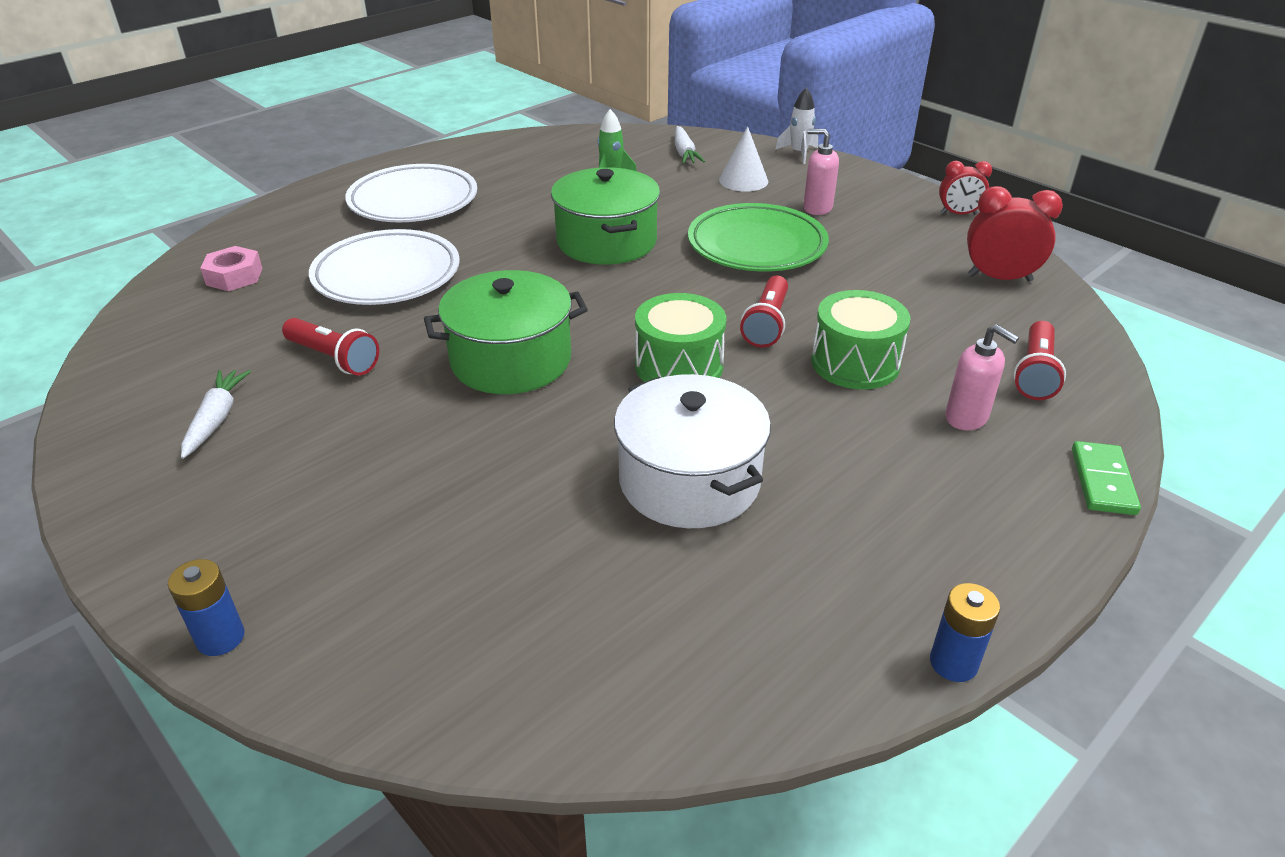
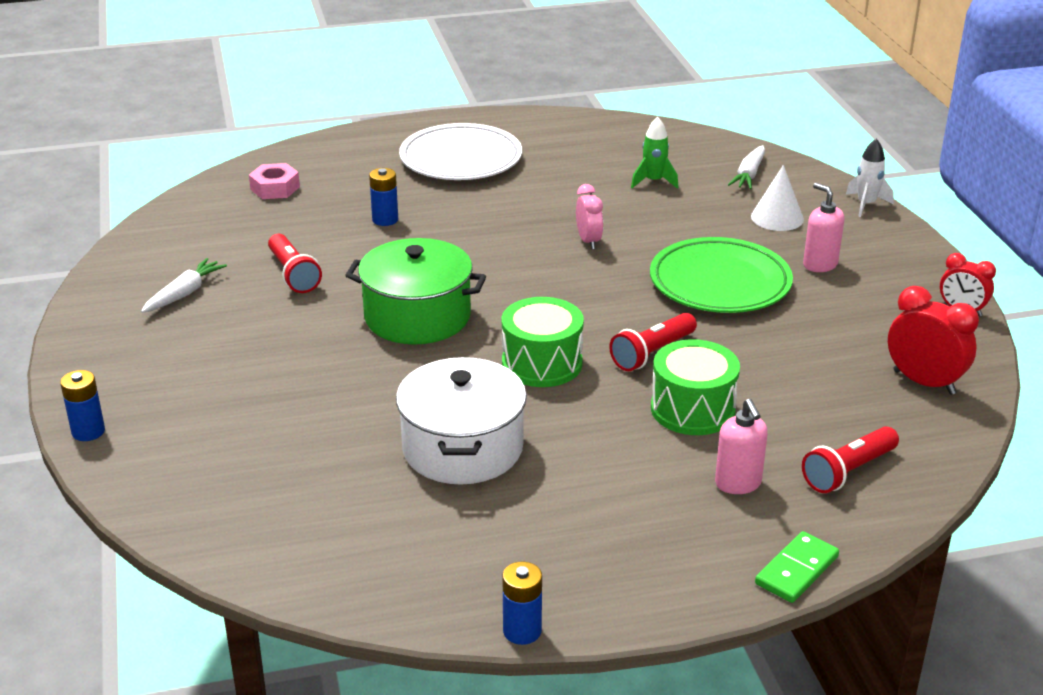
camera: 30 degrees right, 5 degrees down
white plate [309,229,460,305] -> blue battery [369,168,398,226]
green pot [551,167,660,265] -> pink clock [576,184,603,249]

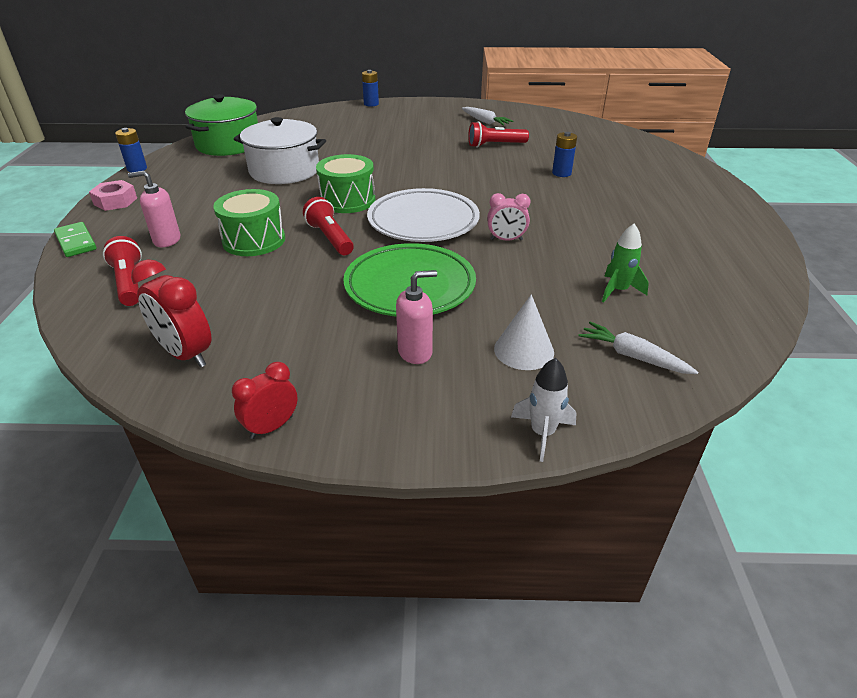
camera: 105 degrees right, 5 degrees up
pink nut [249,163,300,199] -> pink nut moved to [89,180,137,211]
green pot [345,238,486,344] -> green pot moved to [185,94,258,156]
white plate [399,123,522,180] -> white plate moved to [367,188,480,242]
red clock [888,286,979,395] -> red clock turned 75 degrees clockwise [131,259,212,368]

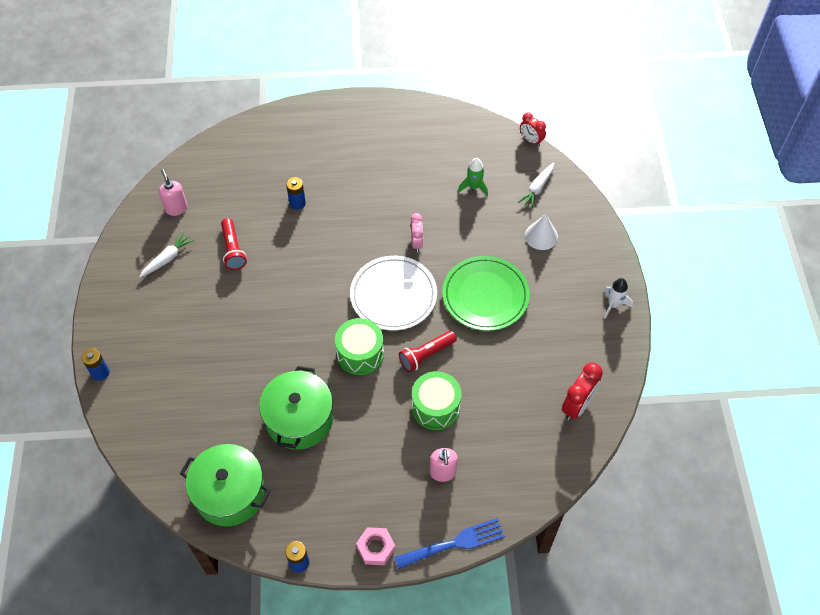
camera: 95 degrees left, 20 degrees up
green domino [54,222,97,257] -> blue fork [394,518,505,569]
red flashlight [103,236,142,306] -> none
red clock [232,362,298,439] -> red clock moved to [520,113,546,146]
white pot [234,117,326,184] -> green pot [259,366,333,450]
pink soap dispenser [396,270,437,364] -> pink soap dispenser moved to [159,169,188,216]
white rocket [511,358,577,462] -> white rocket moved to [604,278,633,318]

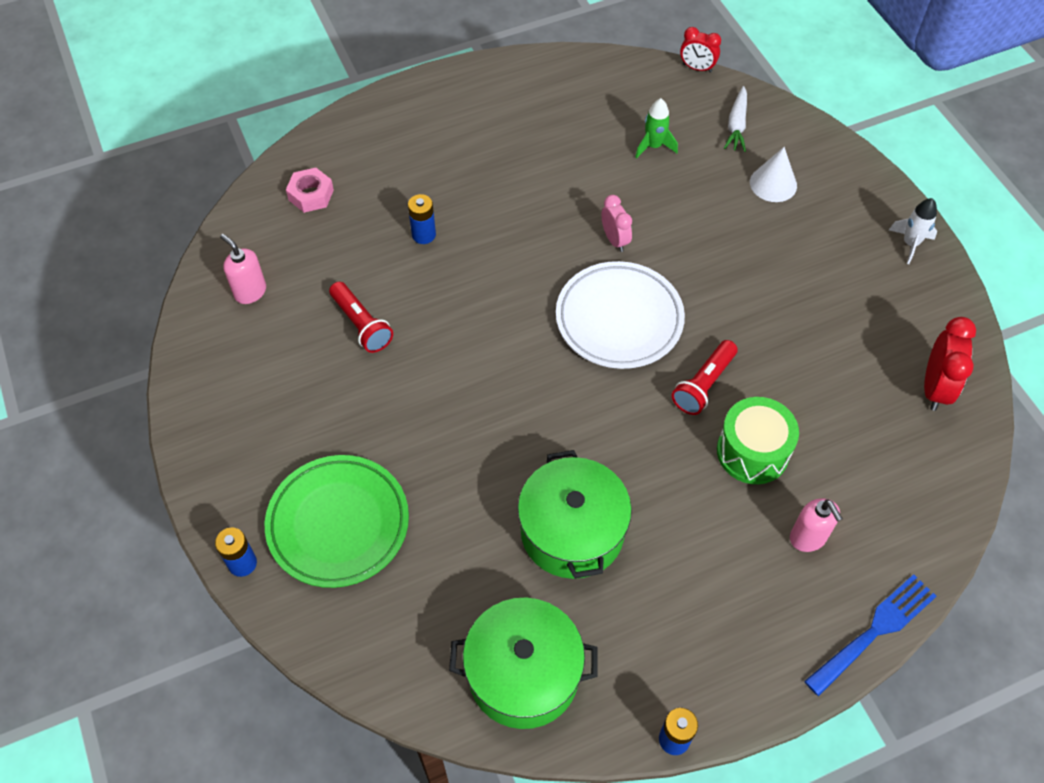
camera: 20 degrees left, 0 degrees up
white carrot [139,232,194,278] -> none
green drum [335,318,384,375] -> none
pink nut [356,527,395,565] -> pink nut moved to [286,168,334,213]
green plate [442,256,530,331] -> green plate moved to [265,455,409,588]

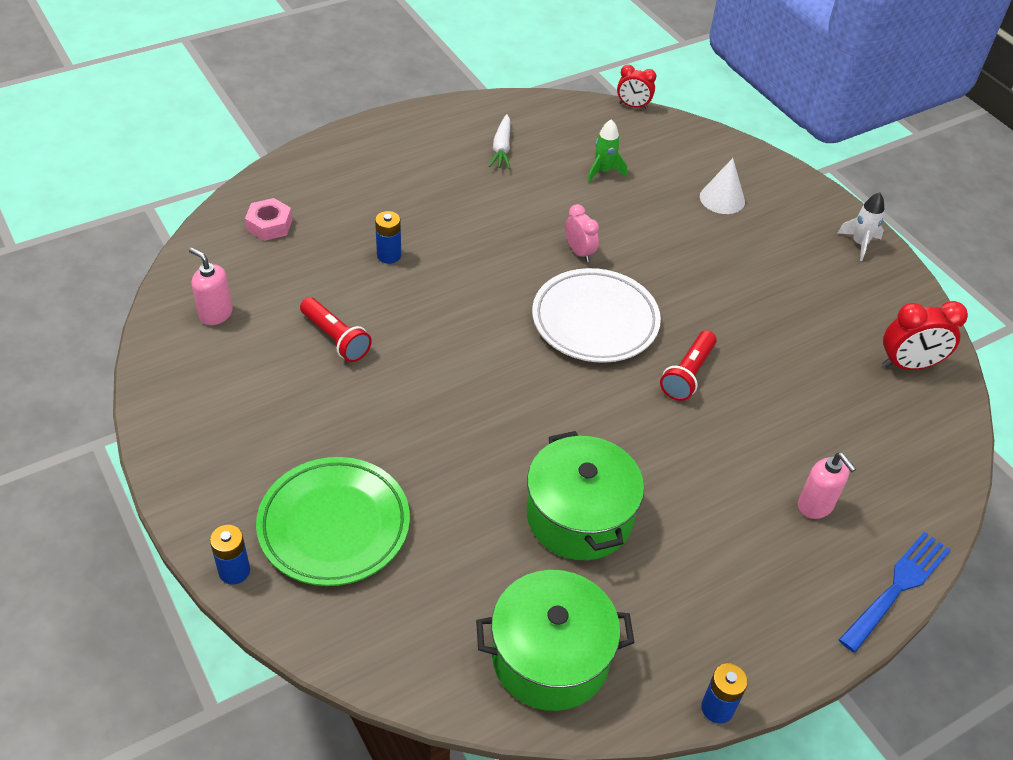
camera: 10 degrees left, 10 degrees down
green drum [717,397,799,484] -> none
white carrot [724,86,747,152] -> white carrot moved to [489,114,510,169]
red clock [924,317,976,411] -> red clock turned 75 degrees clockwise [882,301,968,370]

